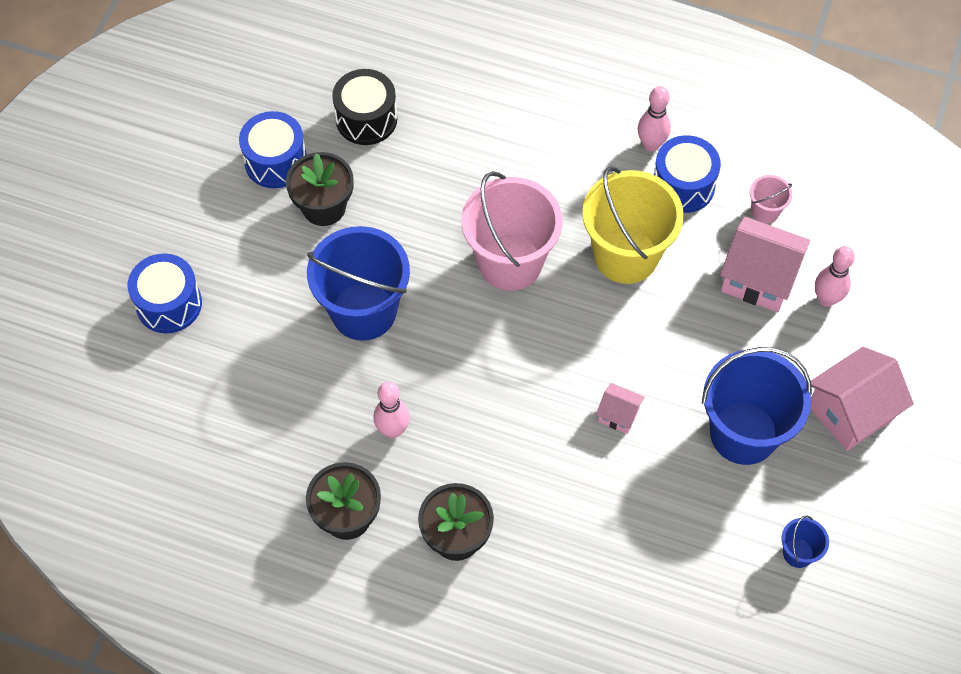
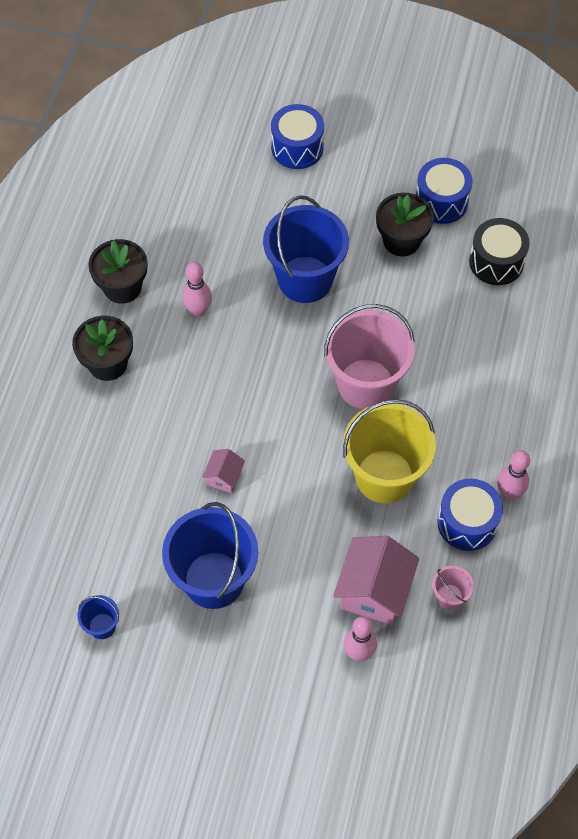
camera: 85 degrees right, 0 degrees up
pink house [811,347,914,451] -> none

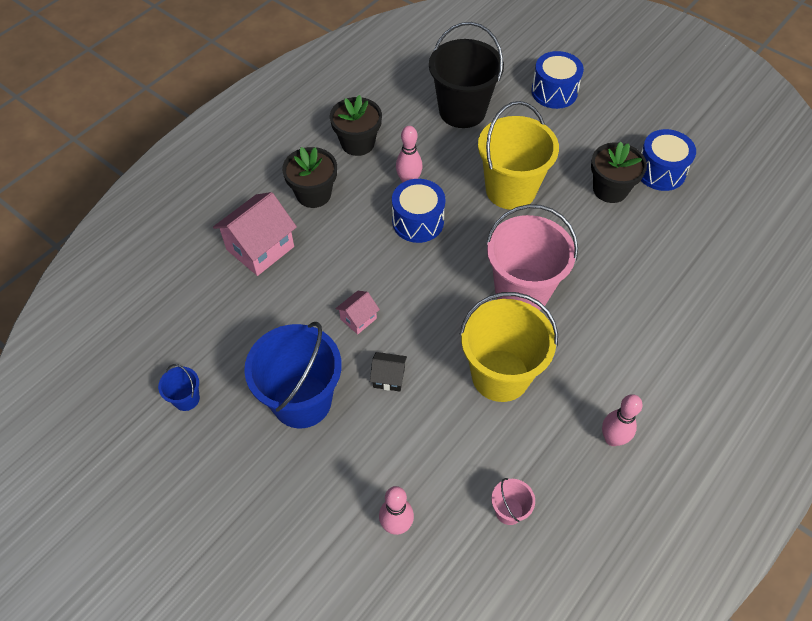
camera: 25 degrees right, 5 degrees down
blue bucket [263,195,349,303] -> yellow bucket [478,101,559,210]
pink house [333,536,419,625] -> pink house moved to [213,192,297,276]
blue drum [437,479,503,551] -> blue drum moved to [392,179,445,243]
black drum [469,218,530,285] -> none
none -> black house [370,352,407,392]
none -> black bucket [429,22,504,128]

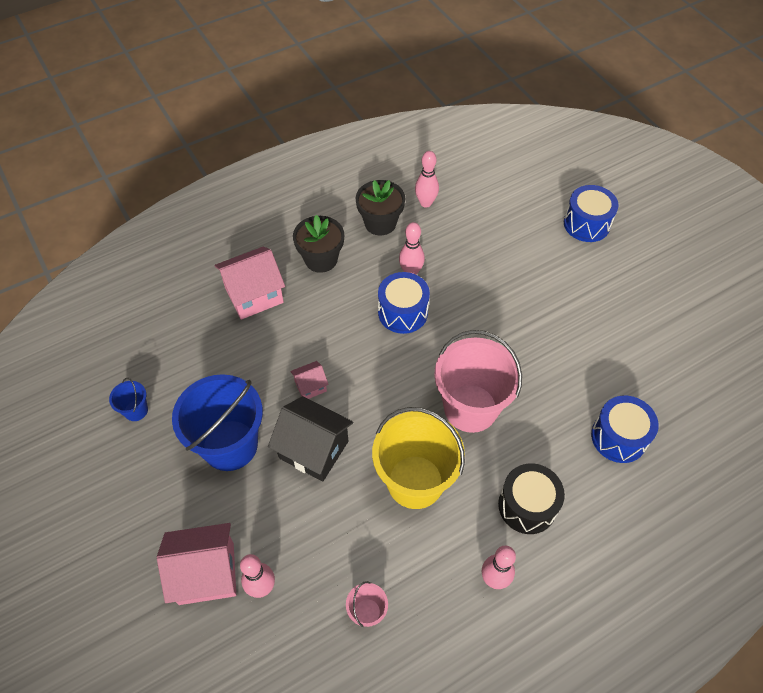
camera: 20 degrees right, 0 degrees up
black house [370,352,407,392] -> black house [268,396,353,482], size x1.97
black bucket [429,22,504,128] -> none
yellow bucket [478,101,559,210] -> none
black flower pot [591,141,647,203] -> none
blue drum [641,129,696,191] -> blue drum moved to [591,396,659,463]
none -> pink house [157,523,236,605]
none -> pink bowling pin [415,151,439,208]
none -> black drum [498,463,565,534]

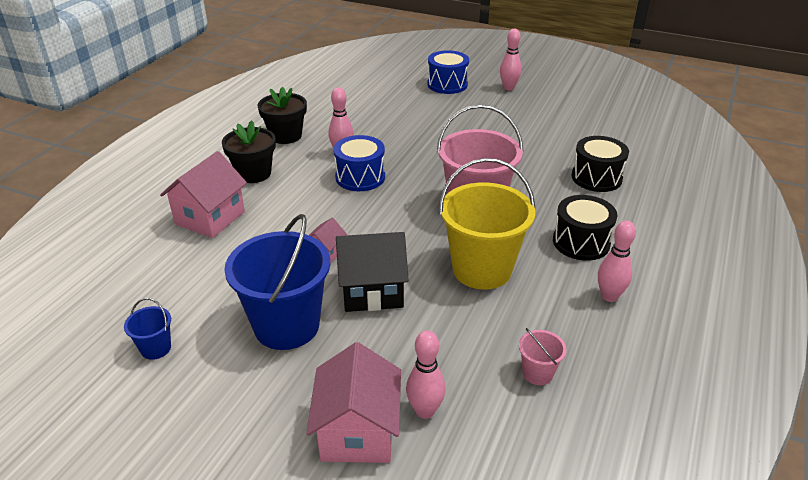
camera: 35 degrees left, 20 degrees down
pink house [157,523,236,605] -> pink house turned 45 degrees counterclockwise [306,342,401,463]
pink bowling pin [415,151,439,208] -> pink bowling pin moved to [500,29,522,90]
blue drum [591,396,659,463] -> black drum [572,136,629,192]

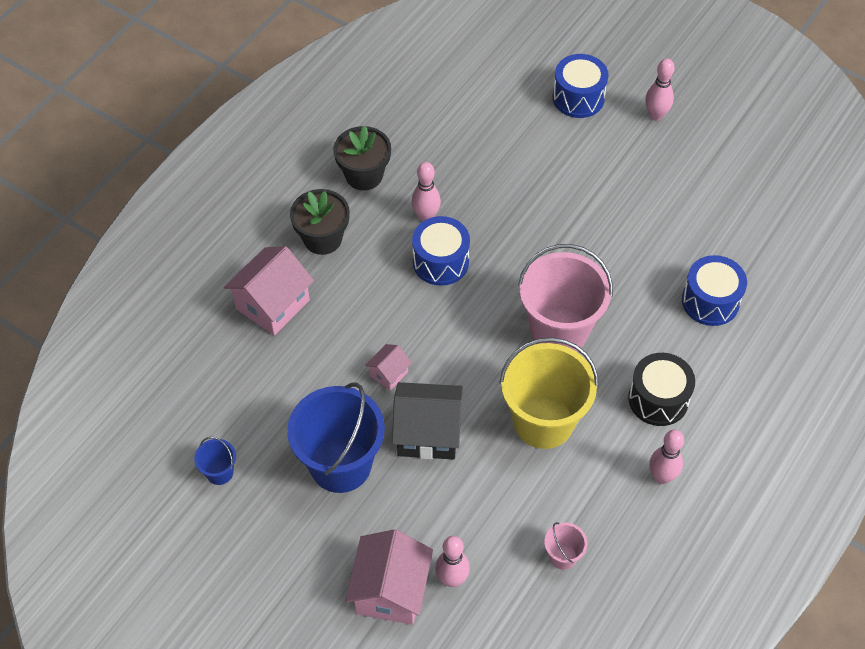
camera: 10 degrees right, 20 degrees up
black drum [572,136,629,192] -> blue drum [682,255,747,326]

